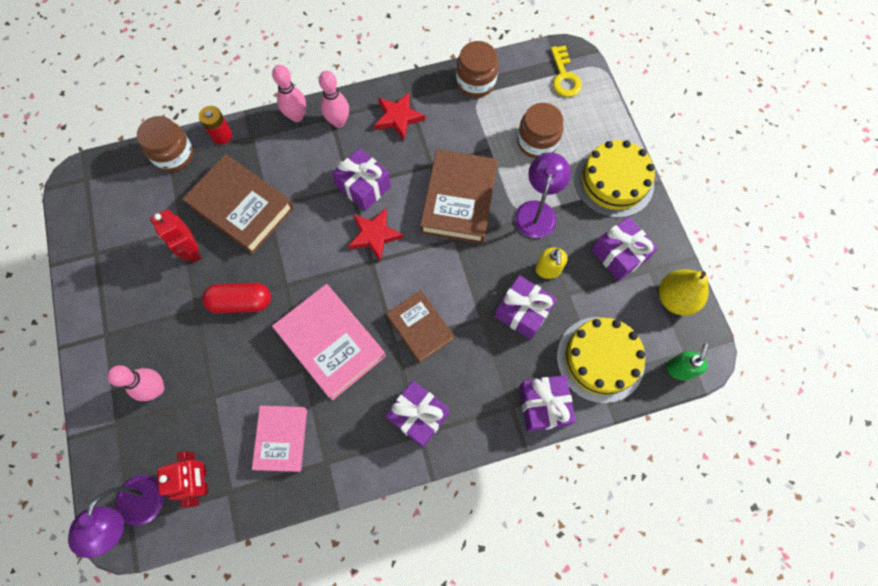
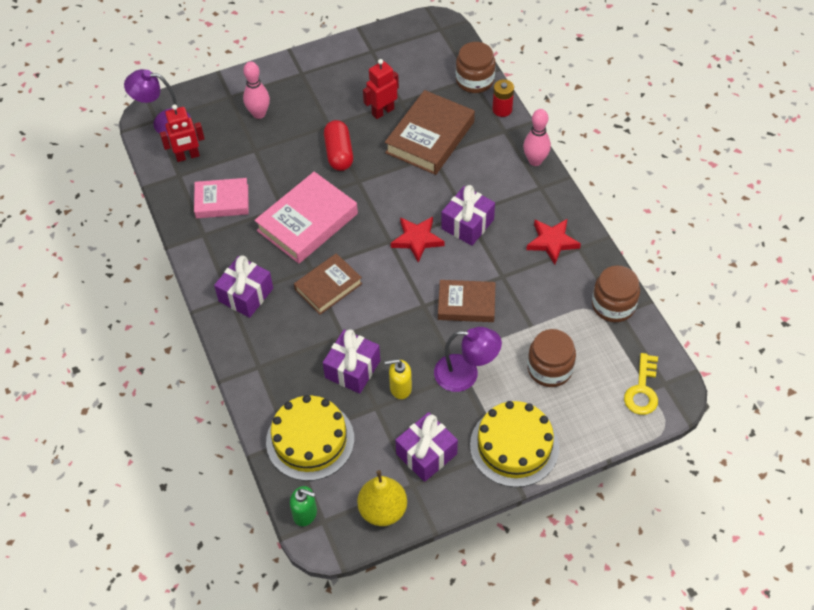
camera: 85 degrees right, 15 degrees down
pink bowling pin [319,71,349,128] -> none
brown book [420,149,498,244] -> brown book [438,280,496,322], size x0.64
purple gift [519,375,576,432] -> none
yellow key [551,45,582,97] -> yellow key turned 60 degrees counterclockwise [624,353,658,415]

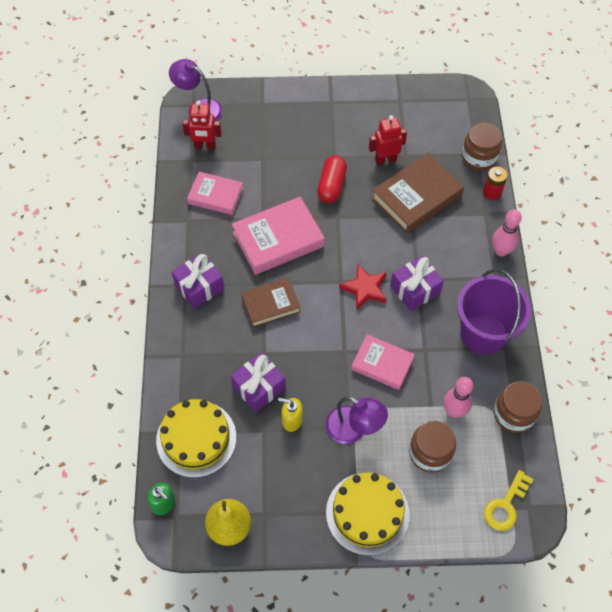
camera: 20 degrees right, 5 degrees up
pink bowling pin [243,61,270,119] -> pink bowling pin moved to [443,377,473,418]
purple gift [395,412,458,482] -> none
brown book [438,280,496,322] -> pink book [351,334,415,390]
red star [526,219,581,265] -> purple bucket [457,269,531,355]

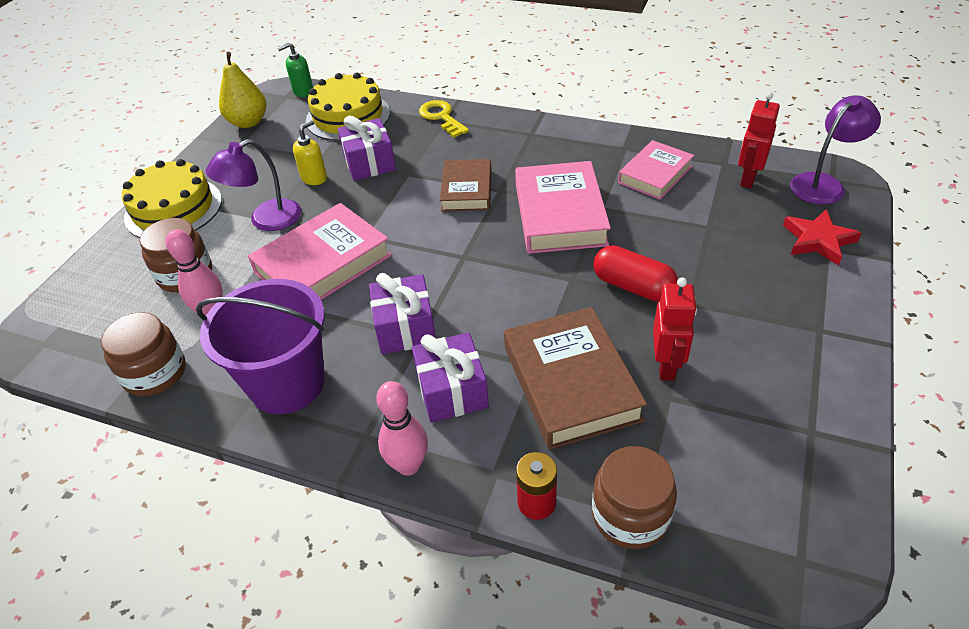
camera: 115 degrees right, 15 degrees down
purple gift [172,253,224,309] -> purple gift moved to [412,332,489,423]
red star [339,264,387,310] -> red star moved to [783,209,862,266]
pink book [351,334,415,390] -> pink book [248,203,392,300], size x1.57
yellow key [484,470,534,531] -> yellow key moved to [419,100,469,138]

